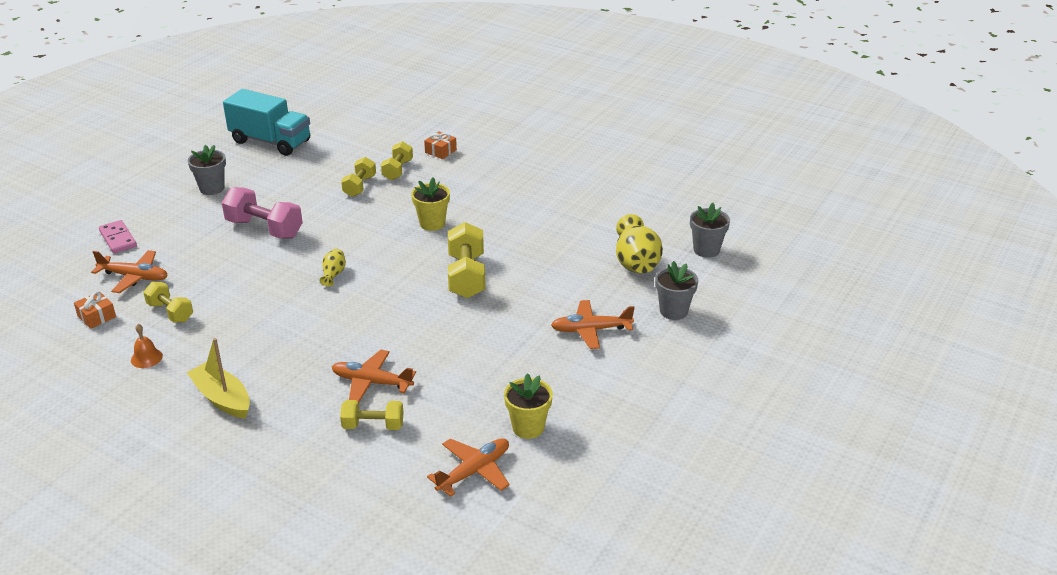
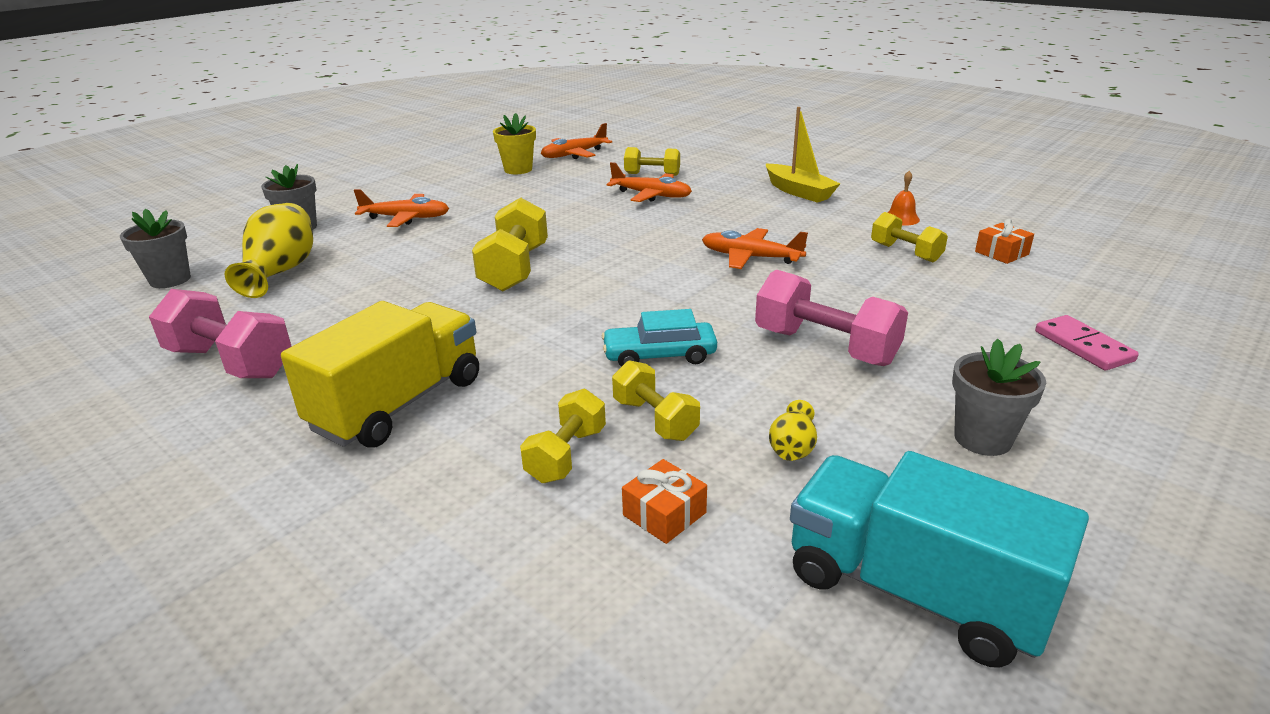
camera: 170 degrees left, 5 degrees down
orange plane [91,250,168,293] -> orange plane moved to [702,228,808,269]
yellow vase [320,249,346,287] -> yellow vase moved to [769,400,817,461]
yellow dumbbell [341,157,376,197] -> yellow dumbbell turned 60 degrees counterclockwise [612,360,700,441]
yellow flower pot [411,177,450,231] -> none
orange gift [424,132,457,159] -> orange gift moved to [622,459,707,544]
none -> pink dumbbell [149,289,292,378]
none -> yellow truck [281,301,479,448]
none -> turquoise car [602,309,717,367]

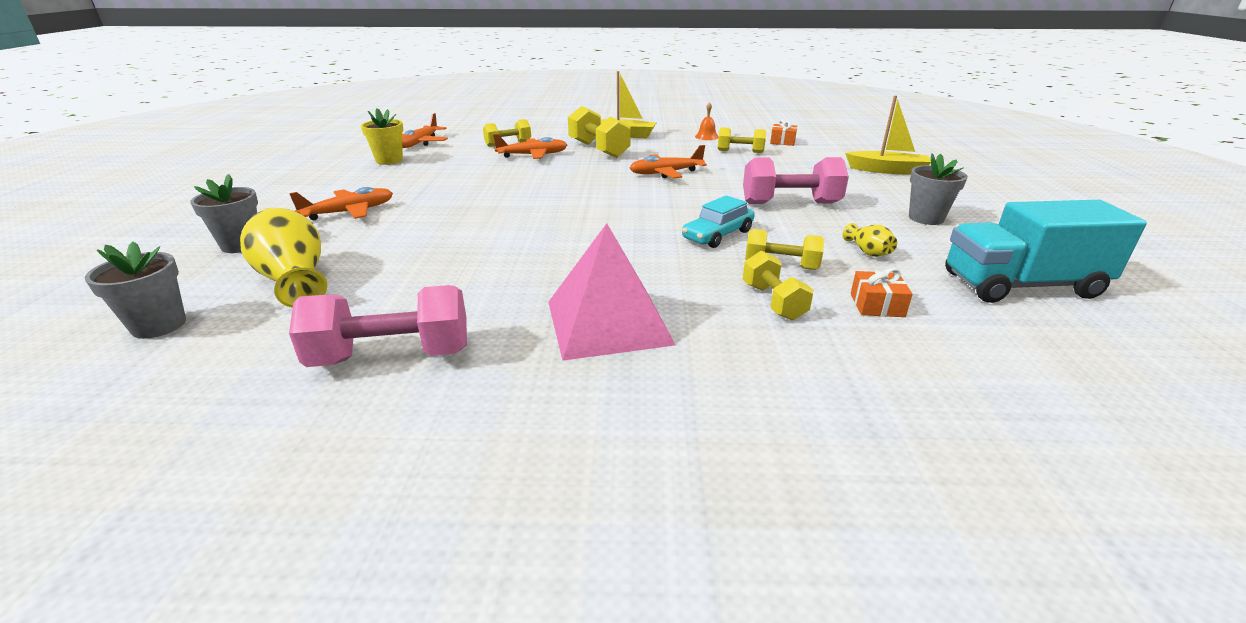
camera: 40 degrees left, 0 degrees up
yellow truck [281,301,479,448] -> pink pyramid [548,223,675,361]
yellow dumbbell [472,197,548,291] -> yellow dumbbell moved to [568,106,631,158]
pink domino [1035,315,1139,370] -> yellow boat [845,95,931,175]

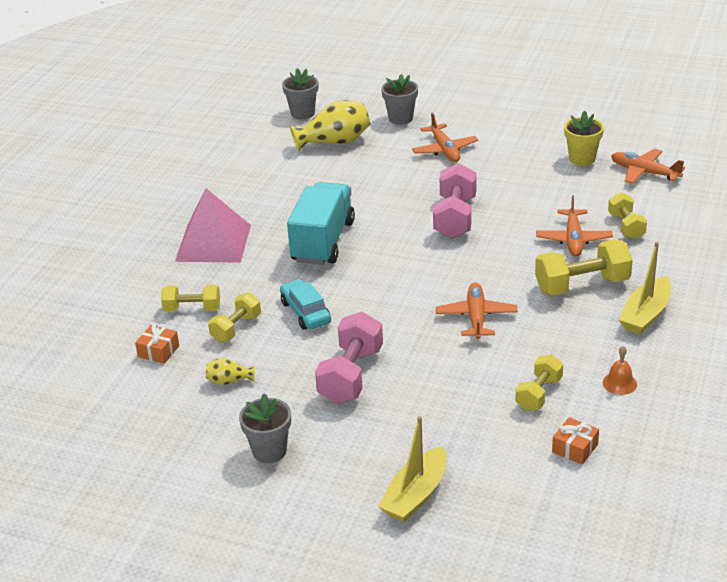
camera: 110 degrees right, 5 degrees up
pink dumbbell [289,285,467,367] -> pink dumbbell moved to [433,163,477,238]
turquoise truck [945,200,1147,303] -> turquoise truck moved to [287,182,355,265]

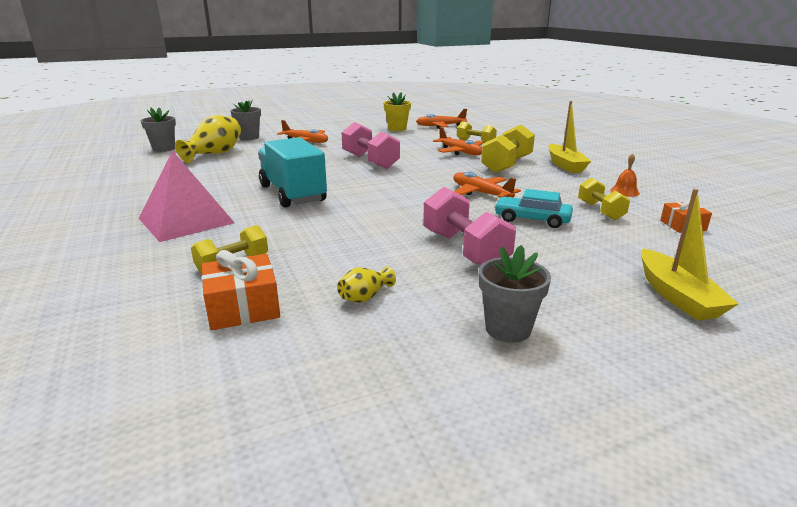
camera: 45 degrees left, 10 degrees down
orange gift [135,324,179,364] -> orange gift [201,250,280,330], size x1.55
yellow dumbbell [208,293,261,343] -> none
turquoise car [280,279,331,330] -> turquoise car moved to [494,189,573,228]

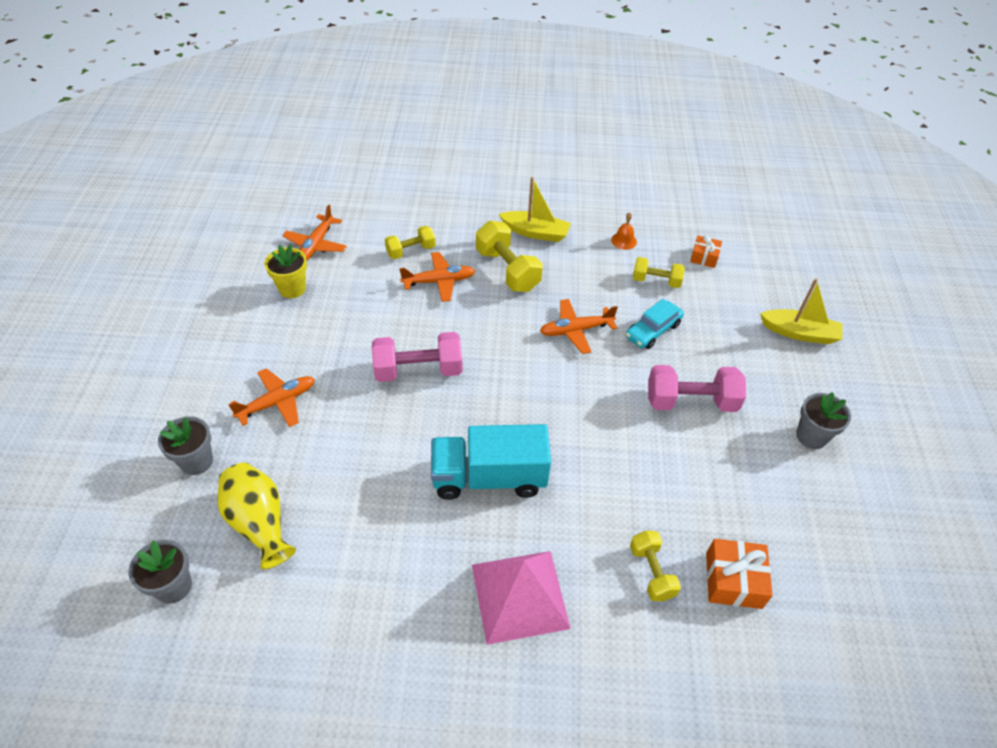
camera: 65 degrees left, 25 degrees up
yellow vase [337,266,396,303] -> none

